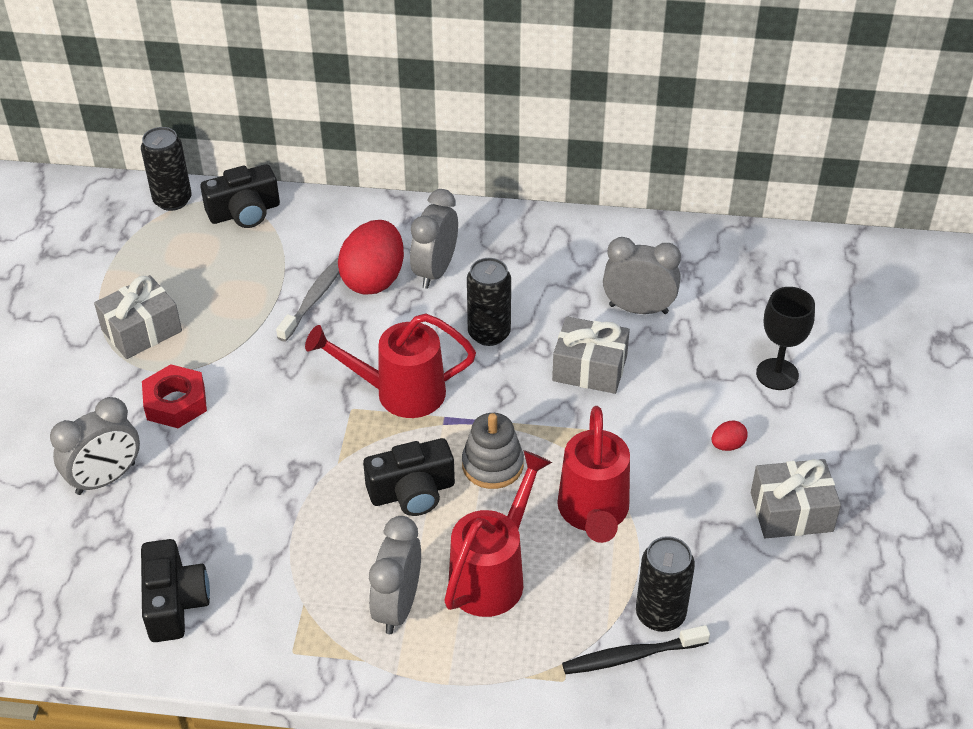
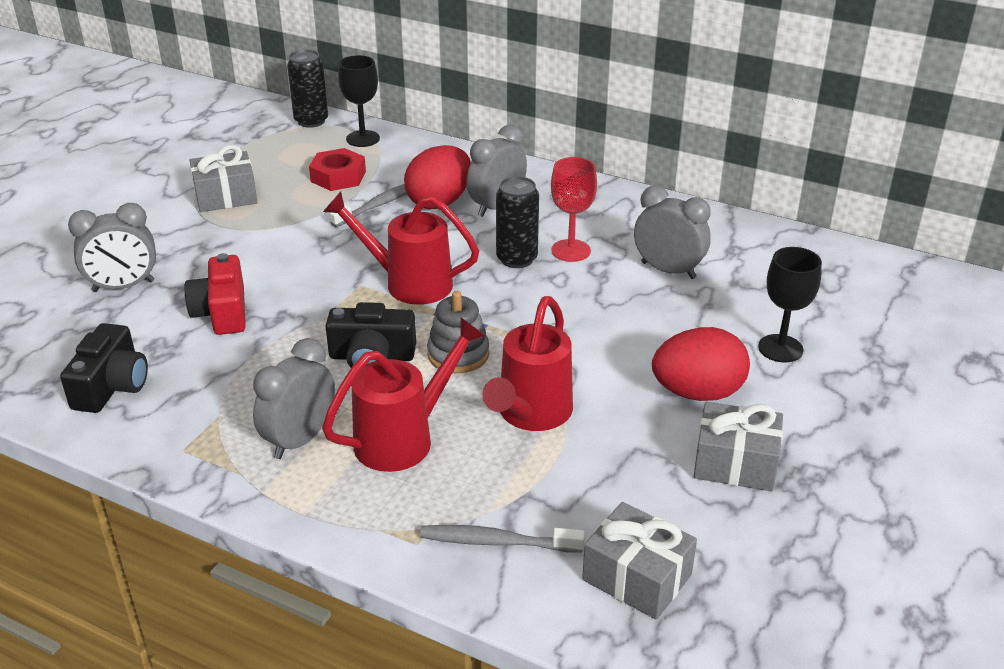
camera: 20 degrees right, 10 degrees down
red nut [142,364,207,428] -> red nut moved to [309,148,366,191]
black camera [200,164,280,228] -> black goblet [338,55,380,147]
grey gift [552,316,630,394] -> grey gift moved to [582,502,697,620]
black toothbrush [562,625,710,674] -> grey toothbrush [420,525,585,553]
black can [636,536,695,632] -> none
red egg [711,421,748,451] -> red egg [652,327,750,401], size x2.37
none -> red camera [184,253,246,335]
none -> red goblet [551,157,597,262]

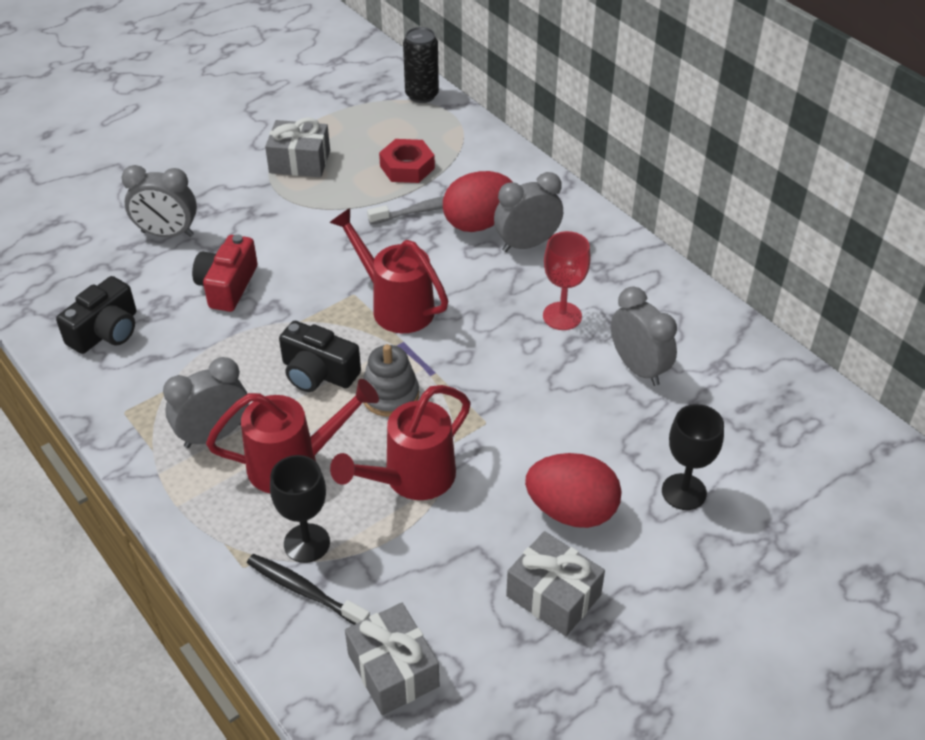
camera: 25 degrees right, 10 degrees up
black goblet [338,55,380,147] -> black goblet moved to [270,455,330,563]
grey toothbrush [420,525,585,553] -> black toothbrush [247,554,370,625]
black can [496,176,539,268] -> none

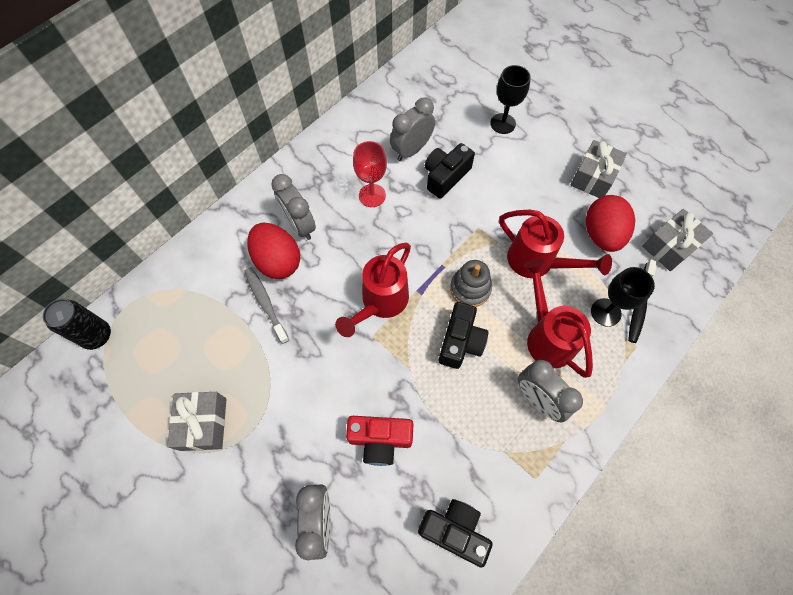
camera: 100 degrees left, 20 degrees up
red nut [379,139,435,183] -> none
red egg [525,453,622,528] -> red egg moved to [586,195,635,252]
none -> black camera [425,143,475,198]

